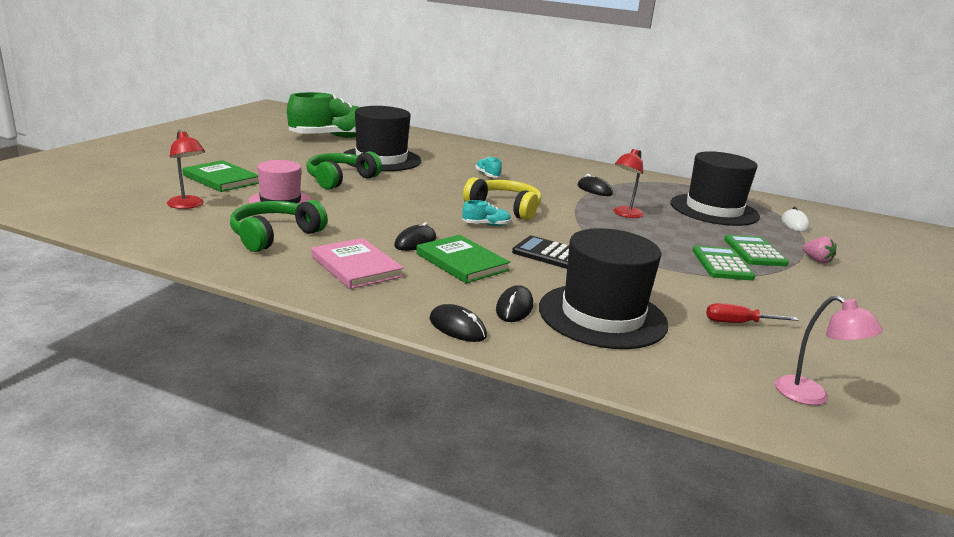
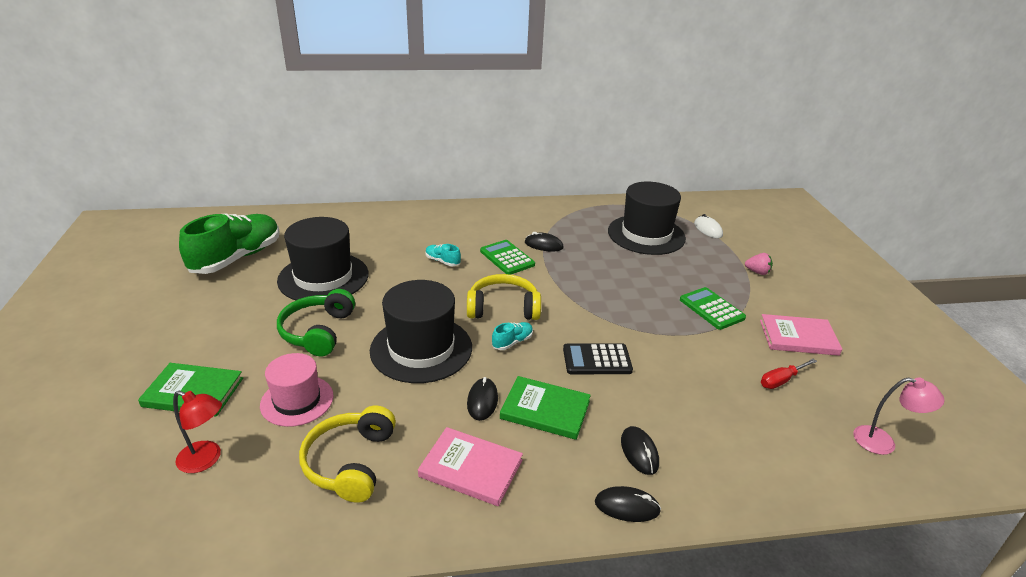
camera: 30 degrees left, 10 degrees up
green headphones [230,200,328,252] -> yellow headphones [299,406,396,503]
black hat [539,228,668,349] -> black hat moved to [370,280,472,383]
red lamp [613,149,644,218] -> none
green calculator [724,235,789,266] -> green calculator moved to [480,240,535,275]
none -> pink book [760,314,842,356]

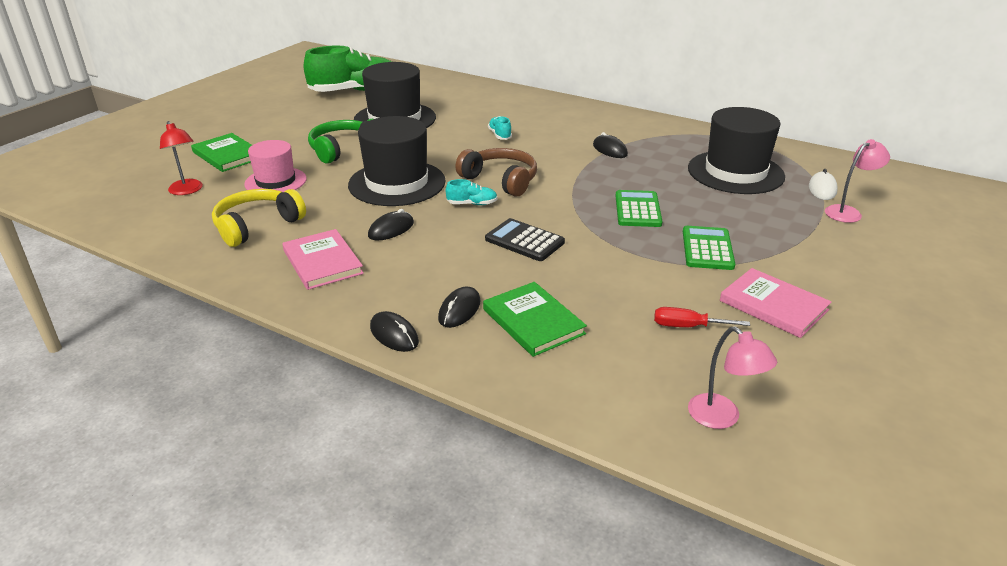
camera: 40 degrees right, 0 degrees up
yellow headphones [467,274,541,320] -> brown headphones [455,148,537,196]
green calculator [480,240,535,275] -> green calculator moved to [615,190,662,227]
green book [500,376,591,440] -> green book moved to [483,282,587,357]
pink strawberry [745,253,773,275] -> none
none -> pink lamp [825,139,890,223]

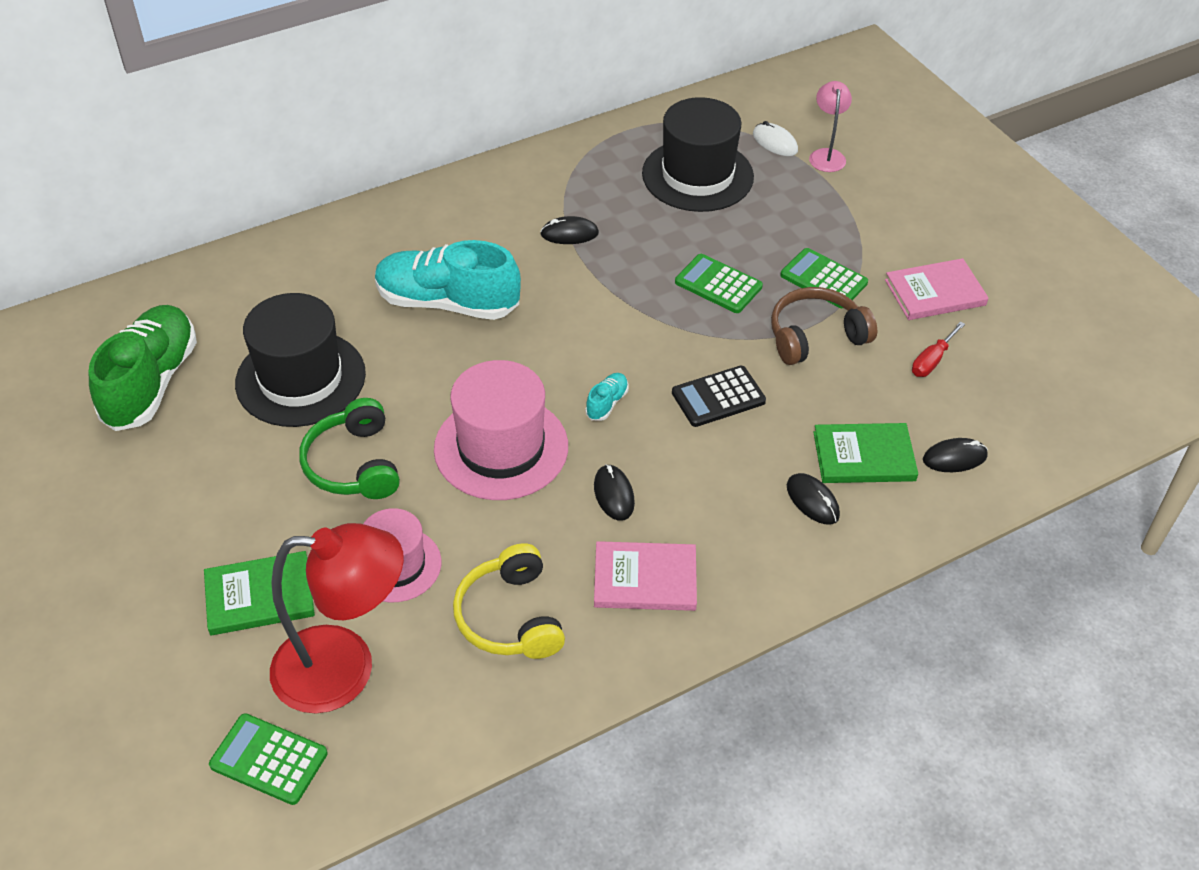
camera: 60 degrees left, 15 degrees up
red lamp [160,121,203,195] -> red lamp [270,523,404,713], size x1.99
black hat [348,116,446,206] -> pink hat [434,360,568,500]
black mouse [370,311,419,352] -> black mouse moved to [923,438,988,472]
brown headphones [455,148,537,196] -> brown headphones moved to [771,287,877,365]
turquoise shoe [488,116,512,140] -> turquoise shoe [375,240,521,320], size x2.44
pink lamp [688,326,777,429] -> none
none -> green calculator [209,713,328,805]

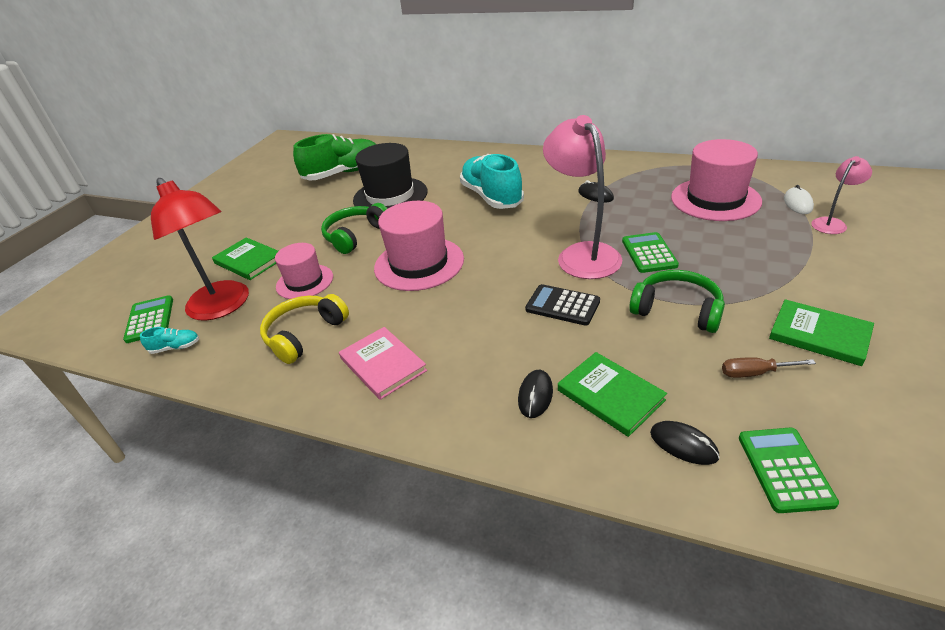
camera: 55 degrees right, 10 degrees down
turquoise shoe [585,373,629,421] -> turquoise shoe moved to [140,327,199,354]
black mouse [594,464,635,521] -> none
black hat [642,97,754,212] -> pink hat [671,139,762,221]
brown headphones [771,287,877,365] -> green headphones [629,270,725,333]
green calculator [780,248,868,308] -> green calculator moved to [739,428,839,513]
pink book [885,258,989,320] -> green book [769,299,874,366]
red screwdriver [912,321,965,377] -> brown screwdriver [722,357,816,378]
none -> pink lamp [543,115,622,279]

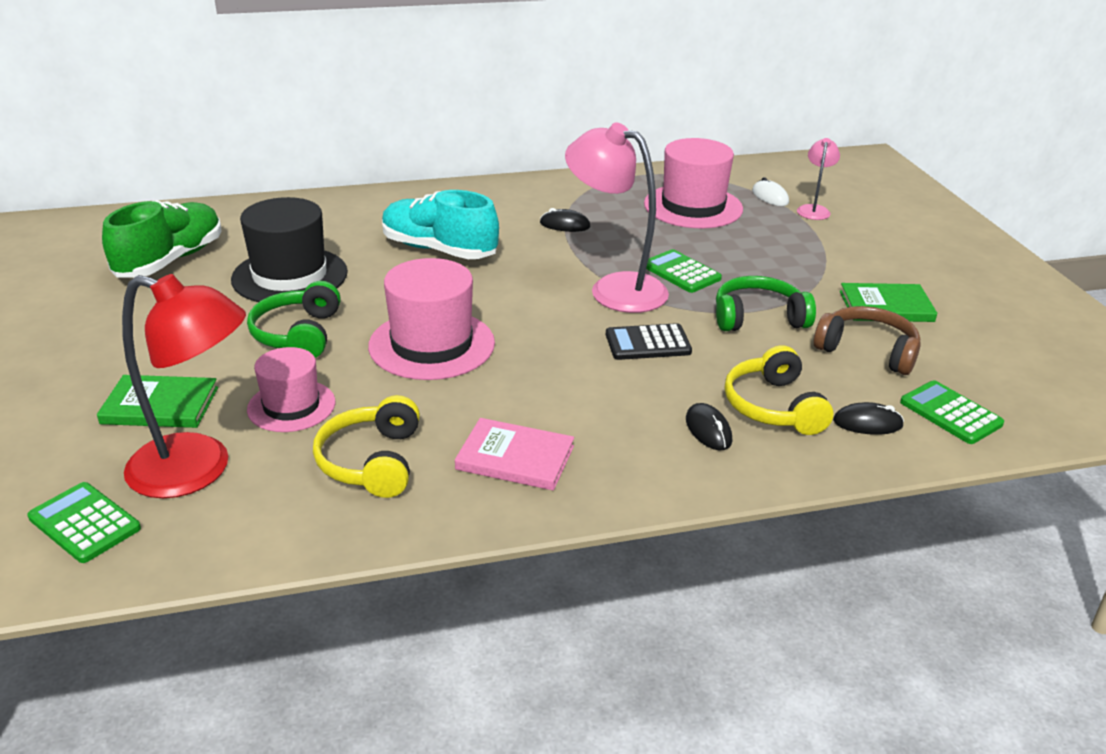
camera: 40 degrees left, 5 degrees down
turquoise shoe [140,327,199,354] -> none
green book [558,352,667,437] -> yellow headphones [725,345,833,435]
brown screwdriver [722,357,816,378] -> brown headphones [814,306,921,375]

